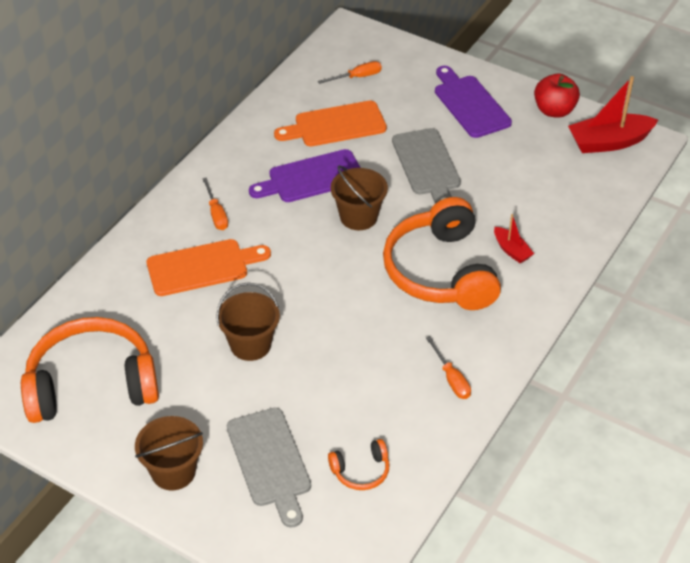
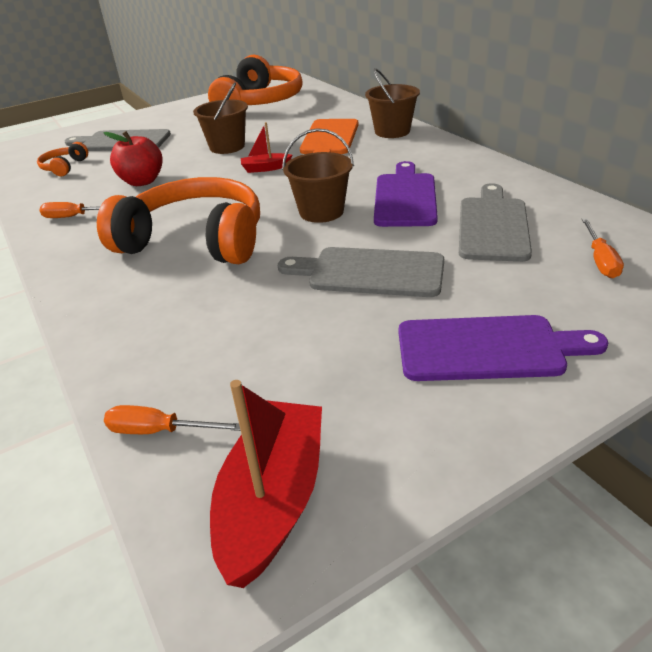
camera: 120 degrees right, 10 degrees down
brown bucket [135,416,203,491] -> brown bucket moved to [365,68,420,138]
orange screwdriver [202,177,228,230] -> orange screwdriver moved to [104,405,241,434]
orange cutting board [274,101,387,146] -> grey cutting board [459,183,532,262]
red boat [494,214,534,263] -> red boat moved to [241,122,292,173]
red apple [534,73,580,118] -> red apple moved to [103,131,163,186]

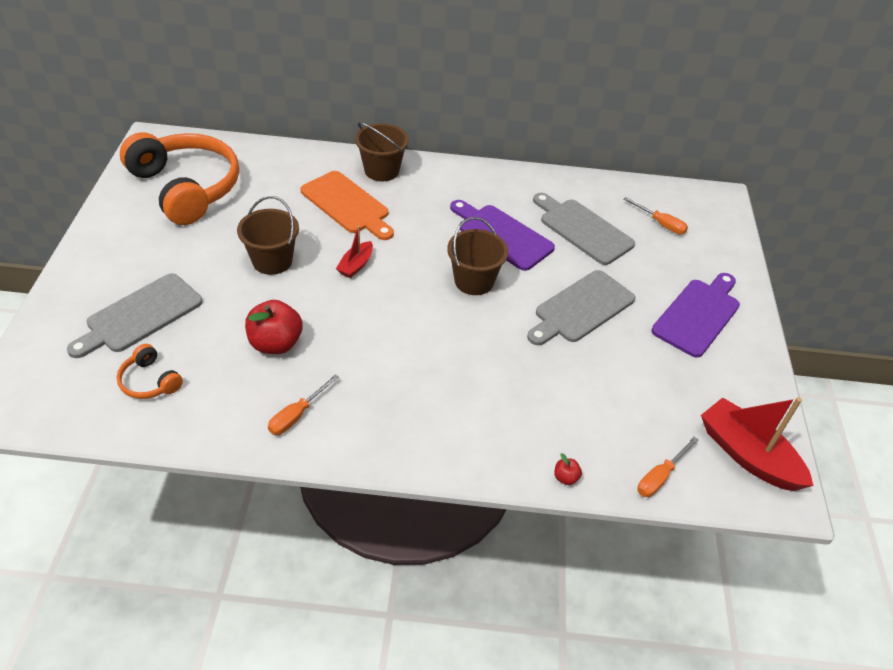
camera: 60 degrees left, 10 degrees up
orange headphones [97,177,260,264] -> none
none -> red apple [554,453,582,485]

